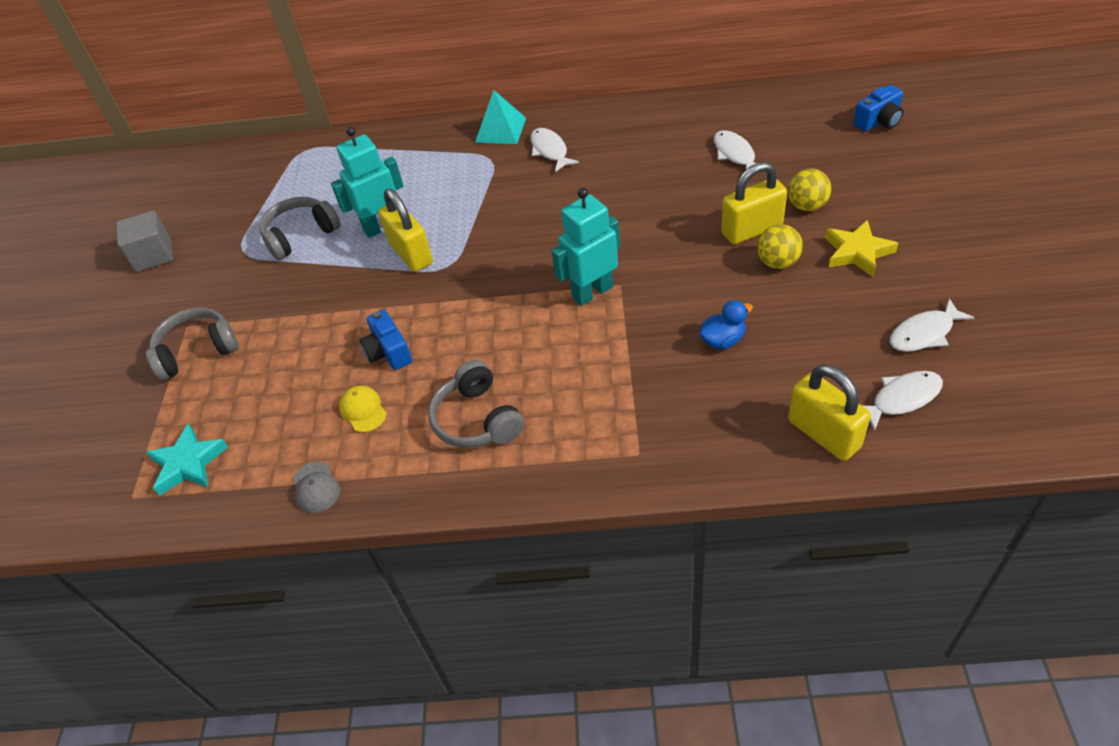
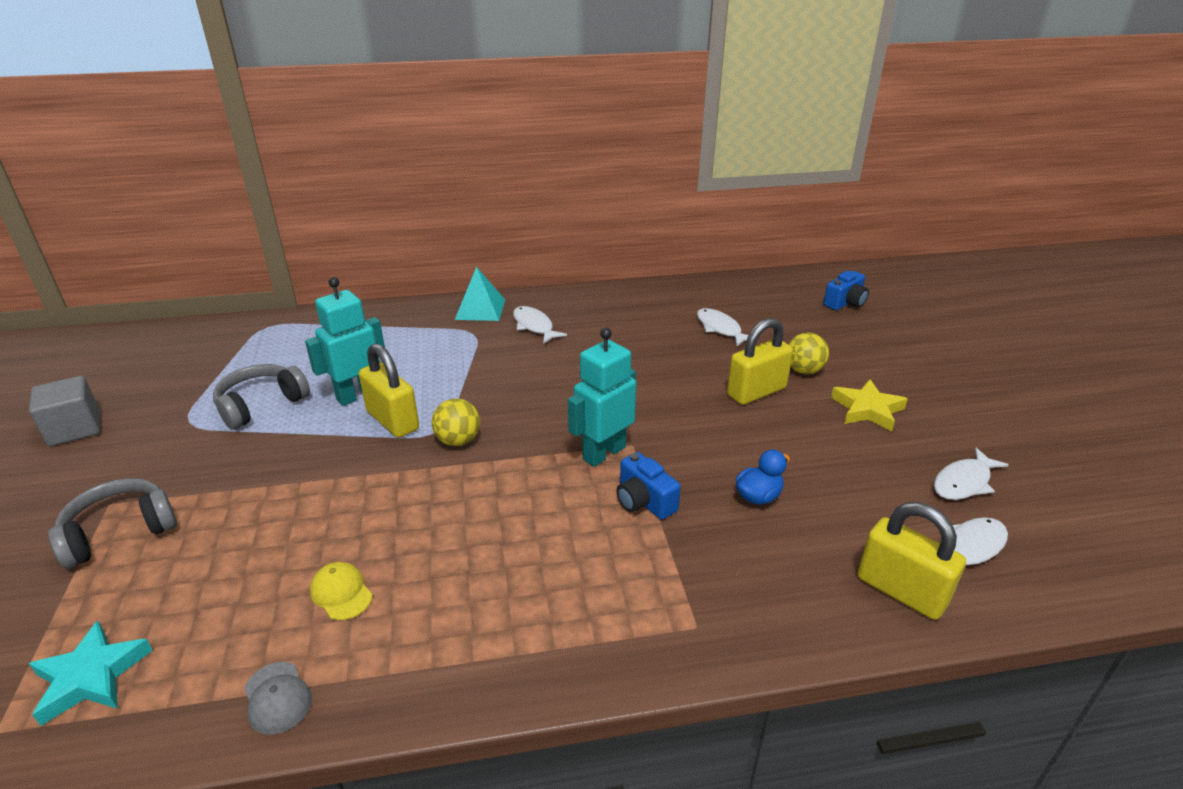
camera: 15 degrees left, 15 degrees down
blue camera [359,310,412,370] -> blue camera moved to [616,452,681,520]
grey headphones [428,360,525,448] -> none
yellow ball [757,224,803,269] -> yellow ball moved to [432,398,480,446]

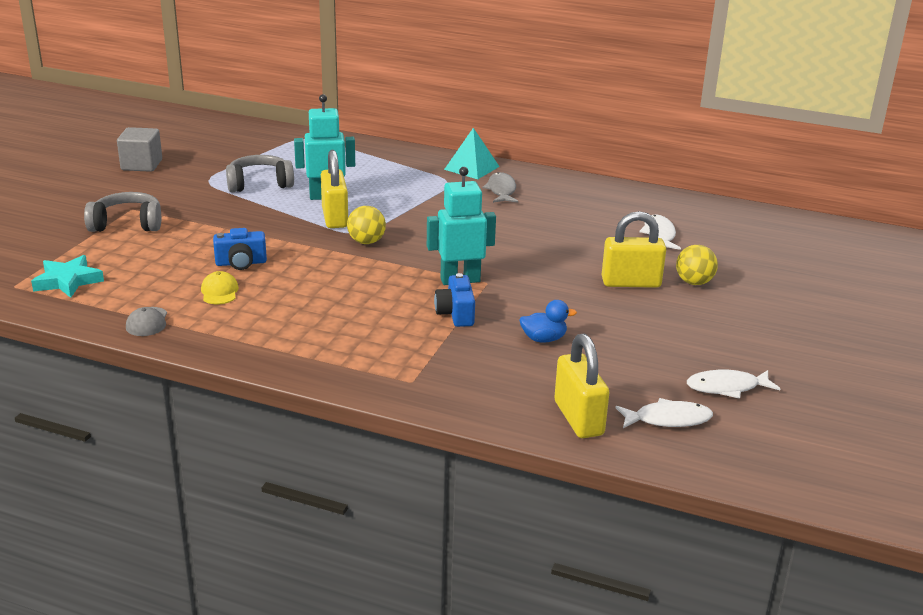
camera: 30 degrees right, 5 degrees down
white fish [513,306,567,344] -> grey fish [483,172,518,203]
blue camera [823,271,869,310] -> blue camera moved to [213,228,267,270]
yellow star [831,379,908,432] -> none

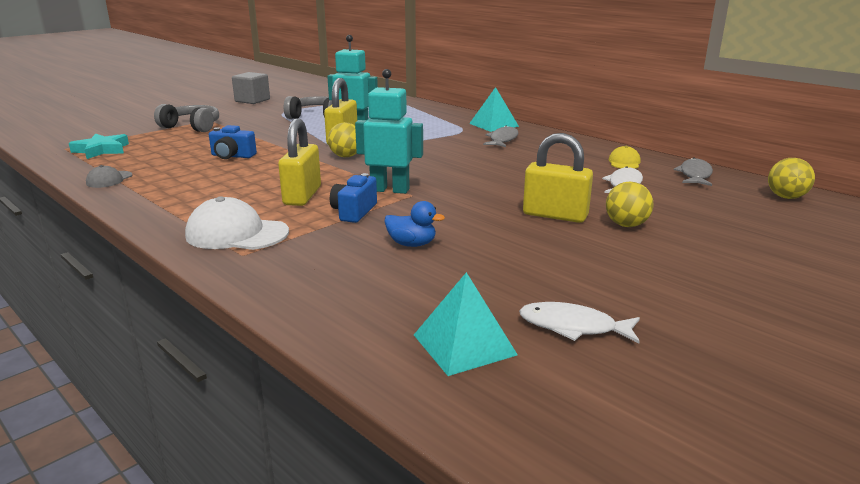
camera: 25 degrees right, 5 degrees down
yellow cap [201,271,239,304] -> yellow cap moved to [608,146,641,169]
yellow padlock [554,333,609,438] -> yellow padlock moved to [278,118,321,206]
white fish [615,398,713,428] -> turquoise pyramid [414,272,518,376]
none -> white cap [185,196,289,250]
none -> grey fish [674,158,713,186]
none -> yellow ball [768,158,815,199]

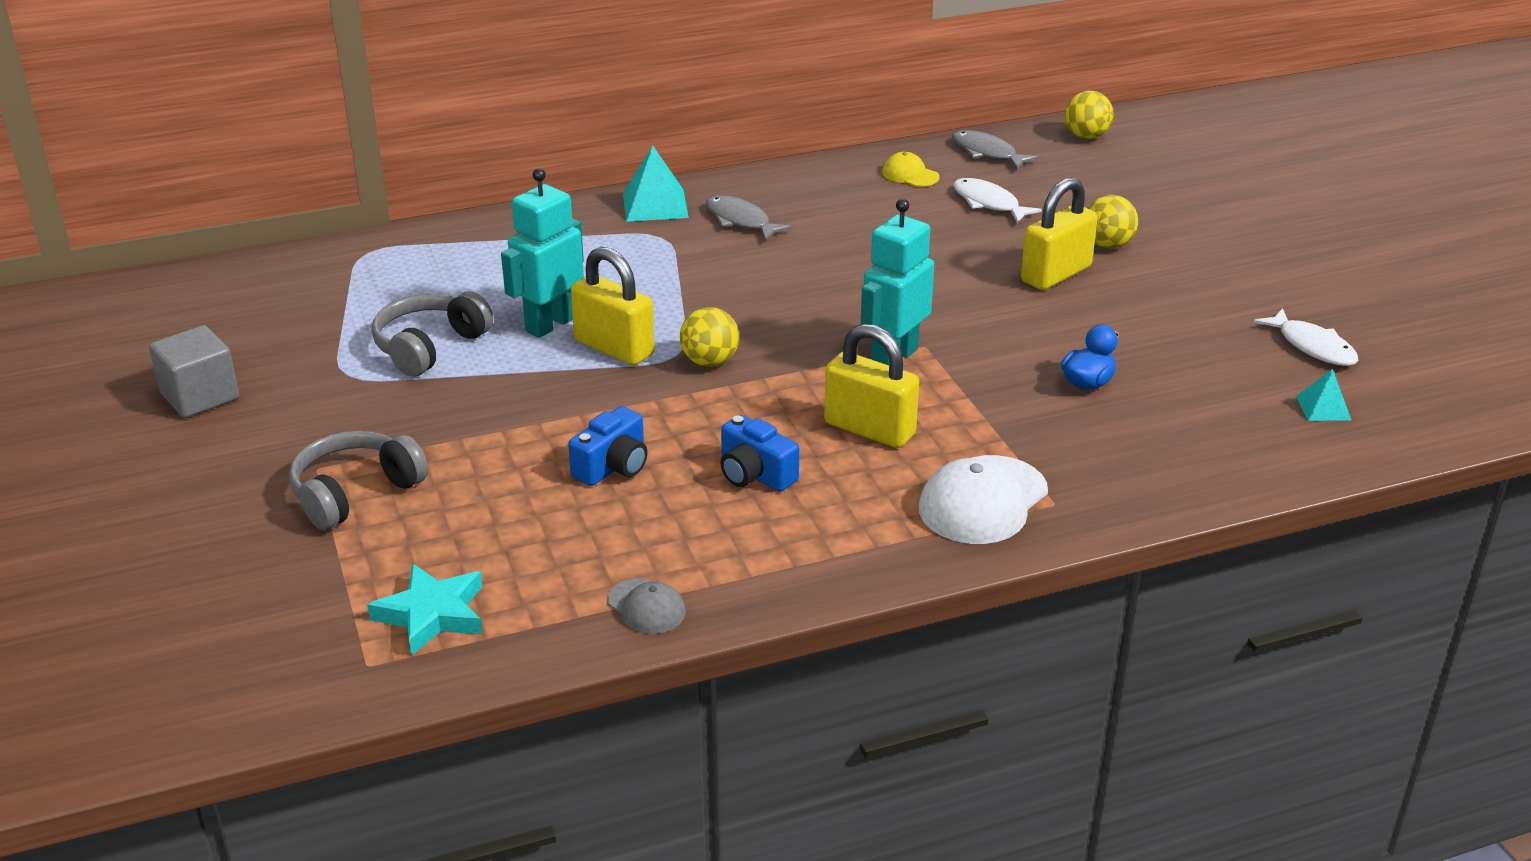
camera: 65 degrees left, 10 degrees up
blue camera [330,173,377,223] -> blue camera moved to [721,415,799,492]
turquoise pyramid [414,272,518,376] -> turquoise pyramid [1296,369,1351,421], size x0.59
white fish [519,302,640,343] -> white fish turned 75 degrees counterclockwise [1254,308,1358,366]

